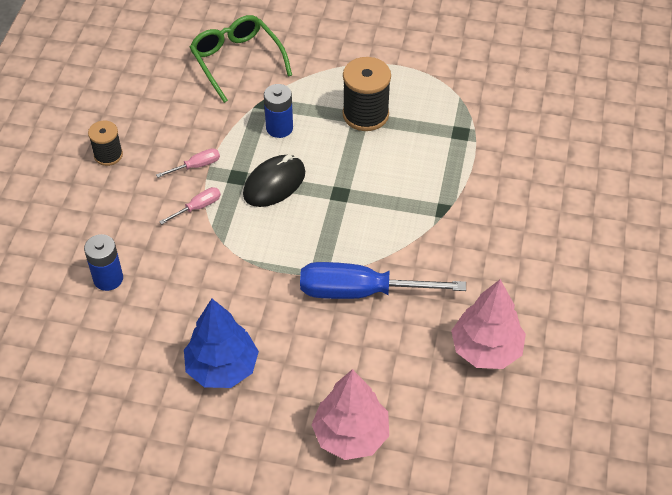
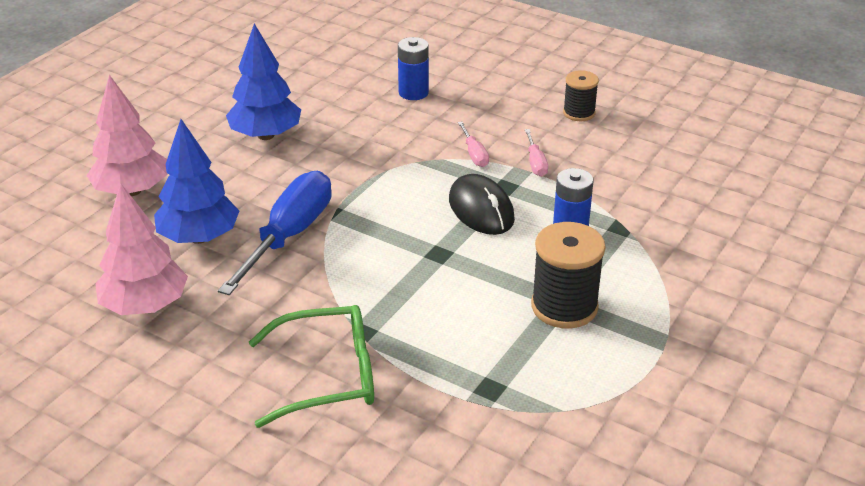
camera: 110 degrees right, 15 degrees down
green glasses [190,15,292,103] -> green glasses moved to [249,305,374,428]
none -> blue tree [154,119,239,244]

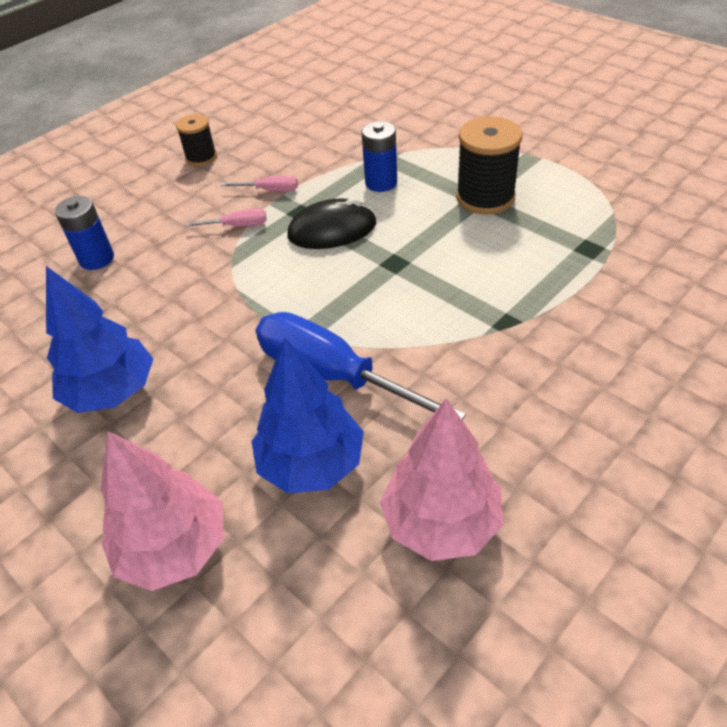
camera: 75 degrees left, 10 degrees up
green glasses [249,305,374,428] -> none

